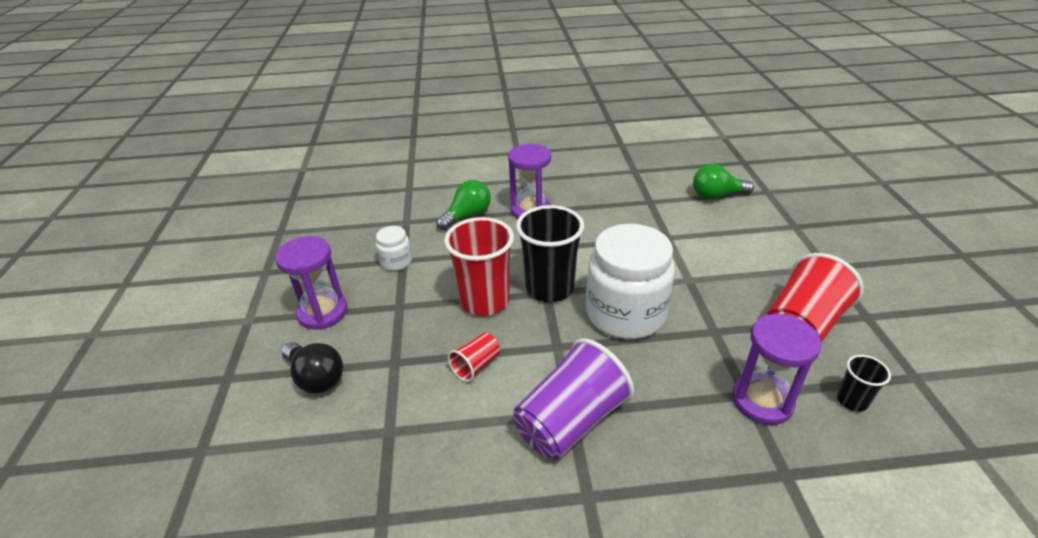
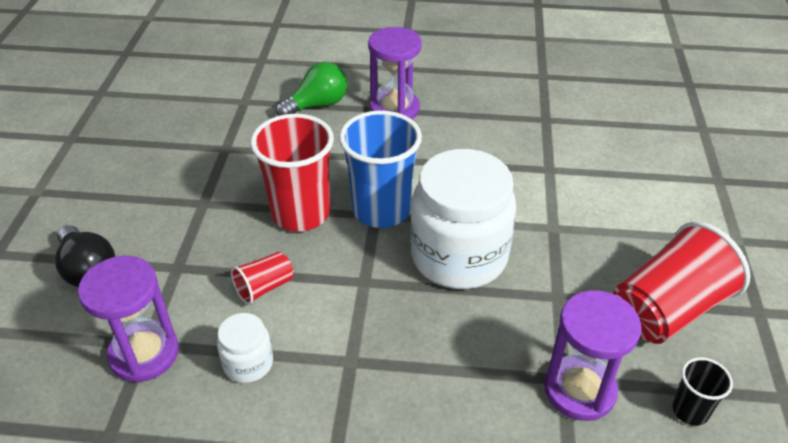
camera: 10 degrees right, 5 degrees up
purple hourglass [275,236,347,330] -> purple hourglass moved to [78,256,179,383]
white jar [376,226,412,271] -> white jar moved to [217,313,273,383]
purple cup [513,338,634,459] -> none
black cup [516,205,584,302] -> blue cup [339,110,422,228]
green light bulb [693,164,754,200] -> none

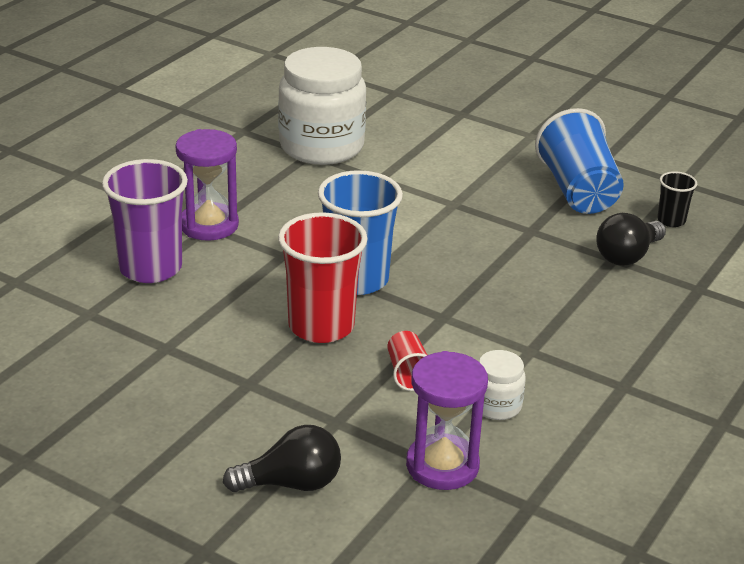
camera: 65 degrees left, 10 degrees down
green light bulb [276,62,347,116] -> purple cup [102,159,188,283]
white jar [411,149,516,289] -> white jar moved to [278,47,366,165]
purple hourglass [544,290,642,421] -> black light bulb [597,213,666,266]
red cup [613,222,750,344] -> blue cup [535,108,624,214]

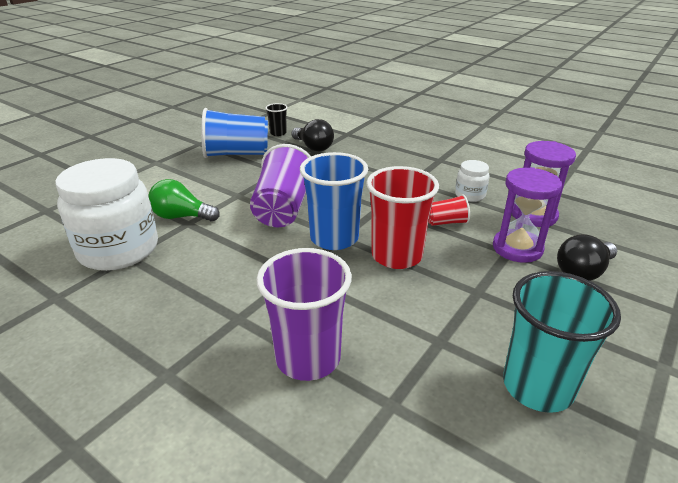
camera: 85 degrees left, 0 degrees up
purple hourglass [175,129,239,241] -> purple hourglass moved to [493,167,562,263]
black light bulb [223,425,341,492] -> black light bulb turned 120 degrees counterclockwise [557,234,617,281]
none -> green light bulb [148,179,220,221]
none -> purple cup [250,144,311,227]
none -> turquoise cup [503,271,621,413]

